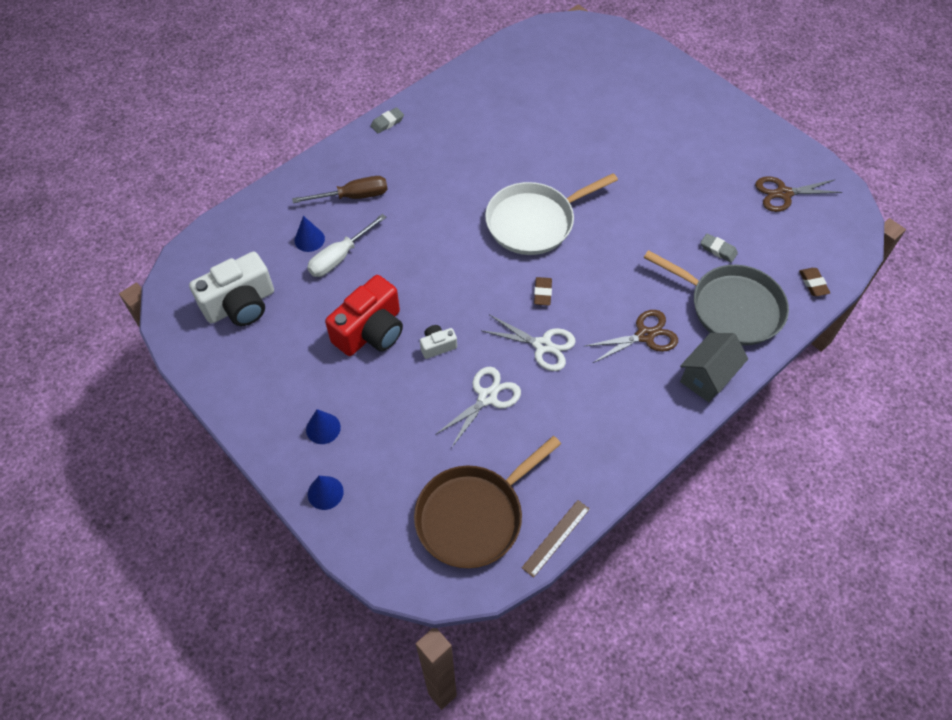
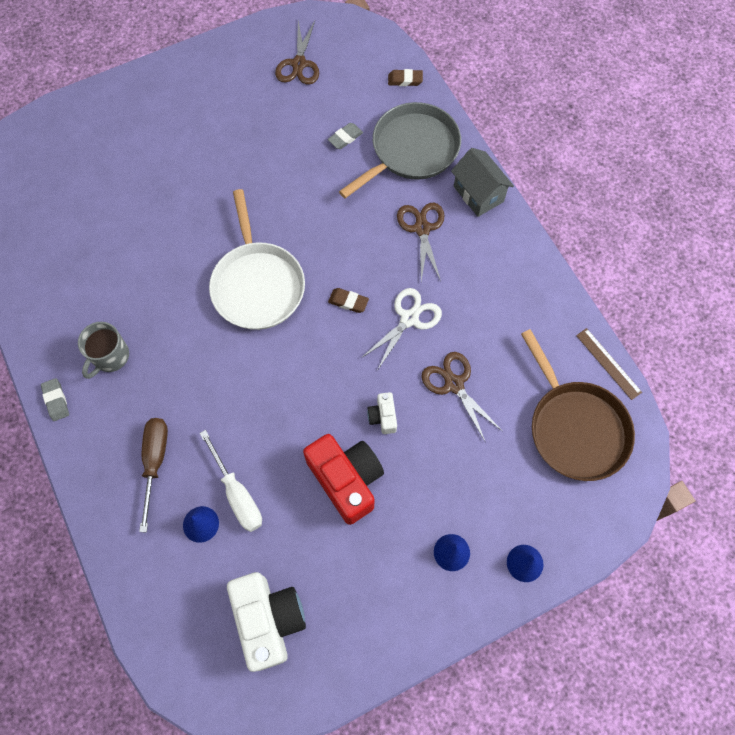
camera: 75 degrees left, 10 degrees up
white scissors [435,367,521,448] -> brown scissors [421,352,502,443]
none -> grey mug [78,322,129,379]

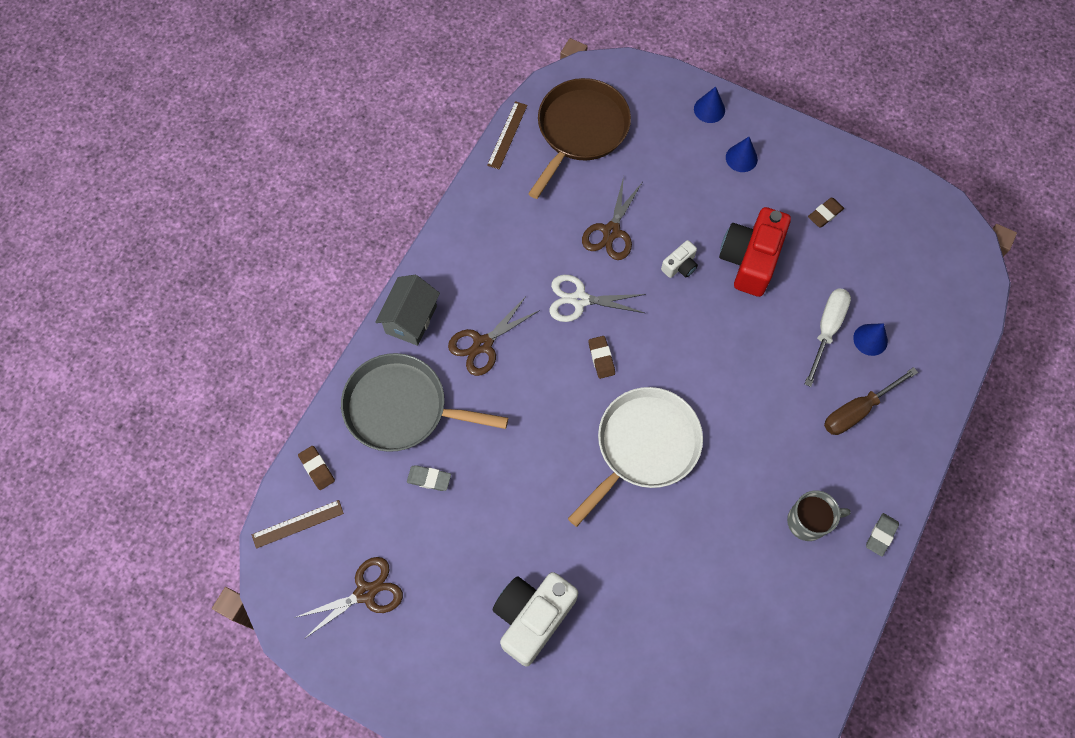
camera: 125 degrees left, 0 degrees up
white camera [227,572,306,672] -> white camera moved to [492,572,578,666]
none -> brown ruler [252,500,344,549]
none -> brown eraser [808,198,844,227]

